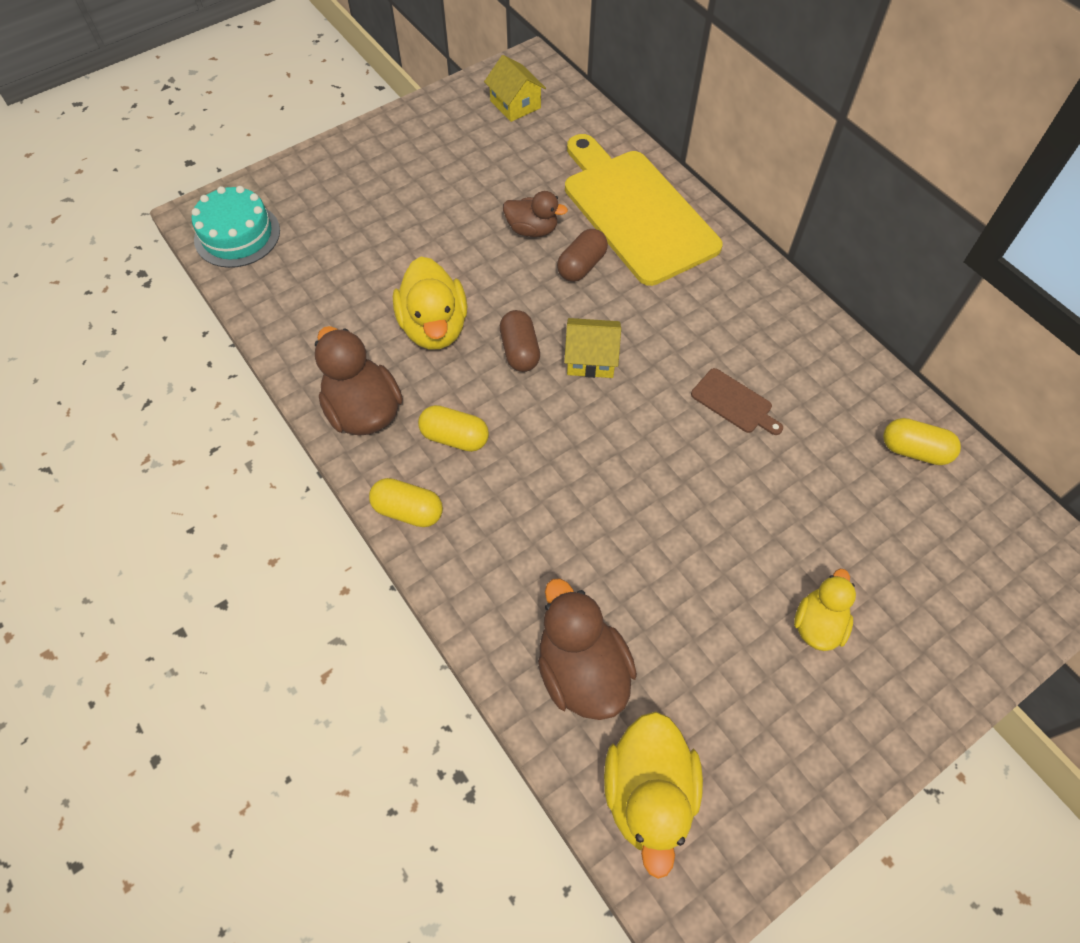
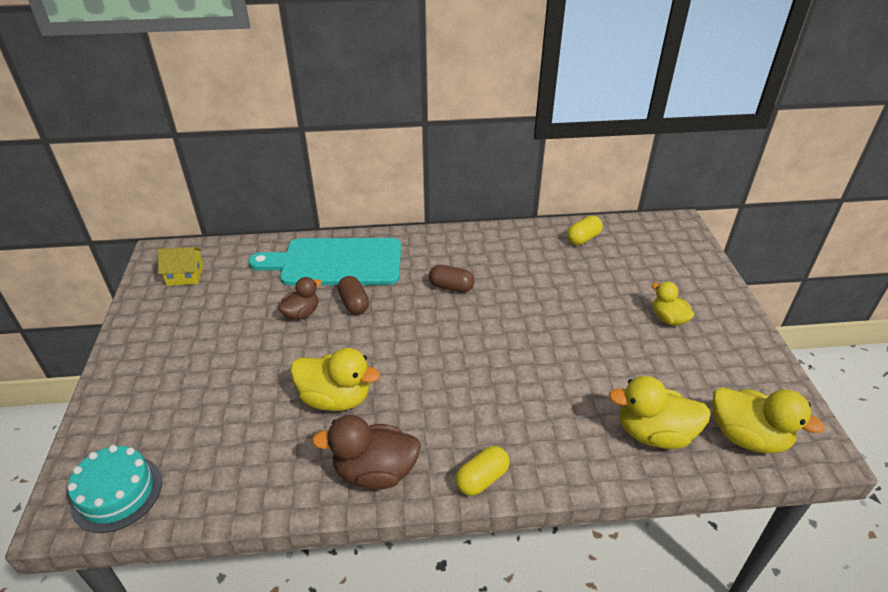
camera: 60 degrees left, 20 degrees down
yellow capsule [418,405,489,452] -> none
brown capsule [500,310,540,372] -> brown capsule moved to [429,265,475,293]
brown duck [538,578,637,720] -> yellow duck [609,376,711,449]
yellow house [564,318,621,378] -> none
yellow cutting board [565,134,723,286] -> turquoise cutting board [249,238,401,285]
brown cutting board [691,368,783,435] -> none

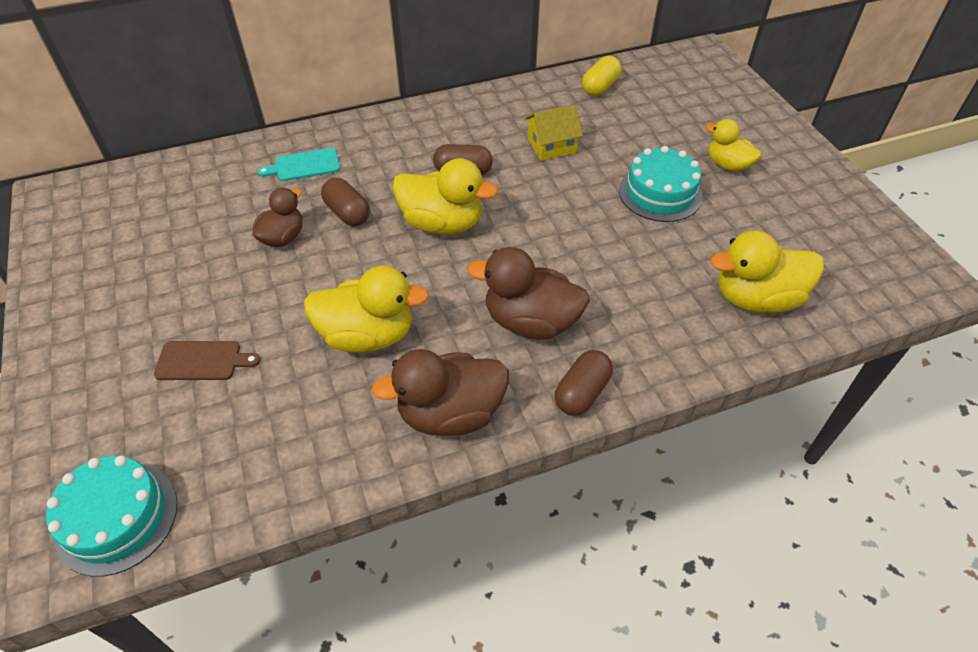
camera: 15 degrees left, 10 degrees up
yellow house [158,247,204,286] -> yellow house moved to [525,104,583,161]
turquoise cutting board [249,238,401,285] -> turquoise cutting board [257,148,340,181], size x0.40
yellow capsule [455,446,509,496] -> brown capsule [555,350,613,415]
yellow duck [713,387,825,453] -> yellow duck moved to [393,158,498,234]
none -> brown cutting board [154,341,260,380]
none -> brown duck [467,247,590,340]
none -> turquoise cake [619,146,702,222]

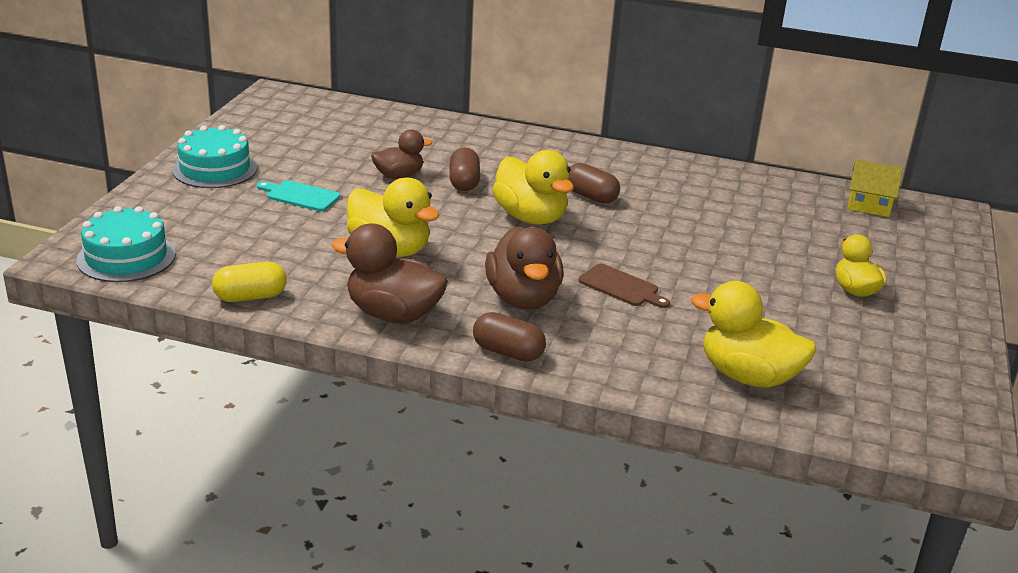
camera: 35 degrees right, 20 degrees down
brown cutting board [154,341,260,380] -> brown cutting board moved to [579,263,670,308]
turquoise cutting board [257,148,340,181] -> turquoise cutting board moved to [257,180,340,211]
brown duck [467,247,590,340] -> brown duck turned 150 degrees counterclockwise [485,226,564,309]
yellow house [525,104,583,161] -> yellow house moved to [848,160,903,217]
brown capsule [555,350,613,415] -> brown capsule turned 45 degrees clockwise [473,312,546,362]
yellow capsule [582,56,621,96] -> yellow capsule moved to [212,262,287,302]
turquoise cake [619,146,702,222] -> turquoise cake moved to [172,125,257,188]

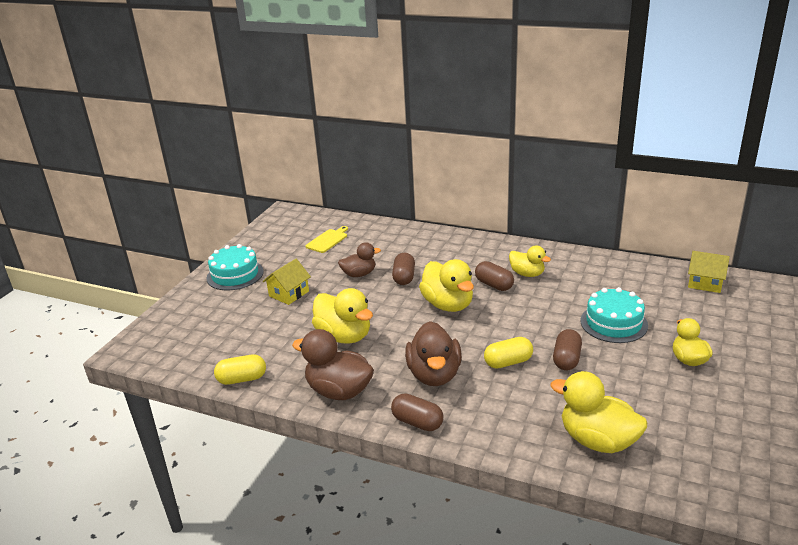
camera: 10 degrees right, 0 degrees up
turquoise cake [76,206,176,282] -> turquoise cake moved to [580,287,648,343]
turquoise cutting board [257,180,340,211] -> yellow house [263,259,311,305]
brown cutting board [579,263,670,308] -> yellow capsule [484,337,533,369]
none -> yellow cutting board [306,226,348,253]
none -> yellow duck [509,246,551,277]
none -> brown capsule [553,329,582,370]

